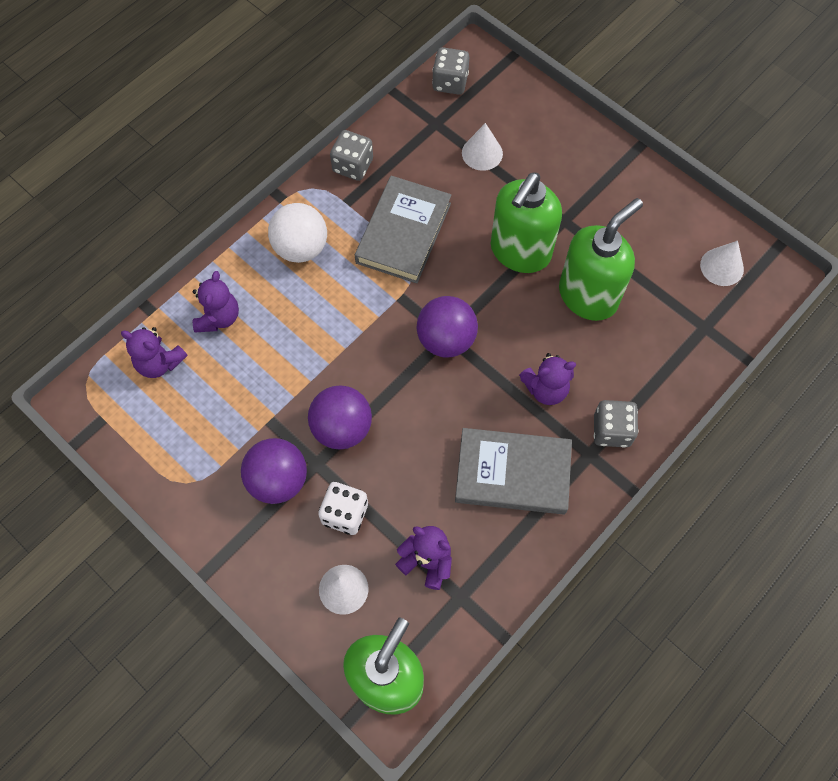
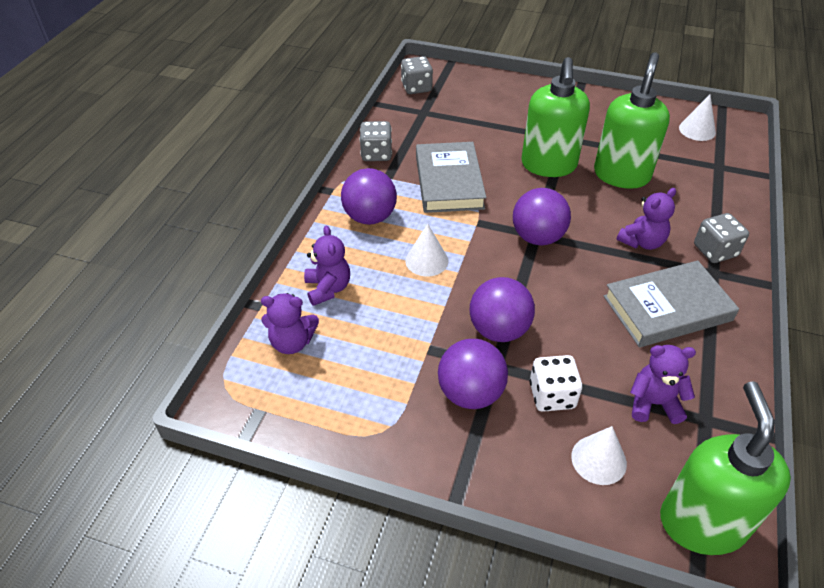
camera: 25 degrees left, 20 degrees down
white ball [268,203,327,263] -> purple ball [341,168,397,225]
white cone [462,123,503,171] -> white cone moved to [405,224,449,276]

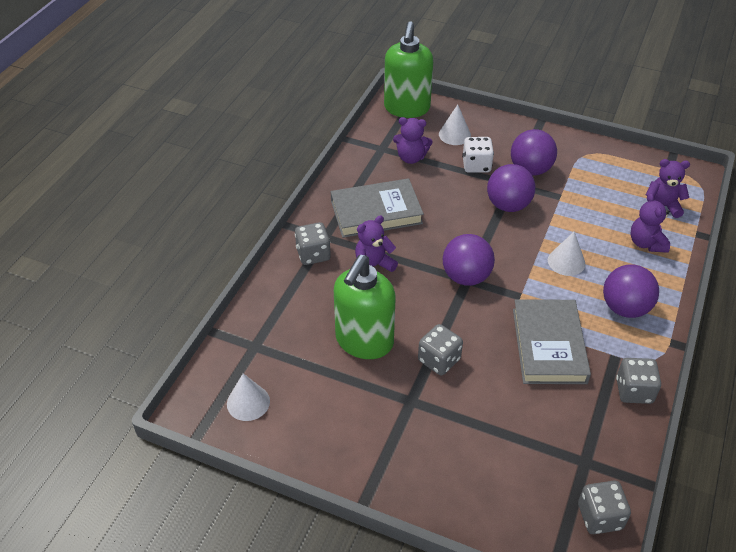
camera: 175 degrees left, 0 degrees up
green soap dispenser [521,57,590,177] -> grey dice [418,324,463,375]

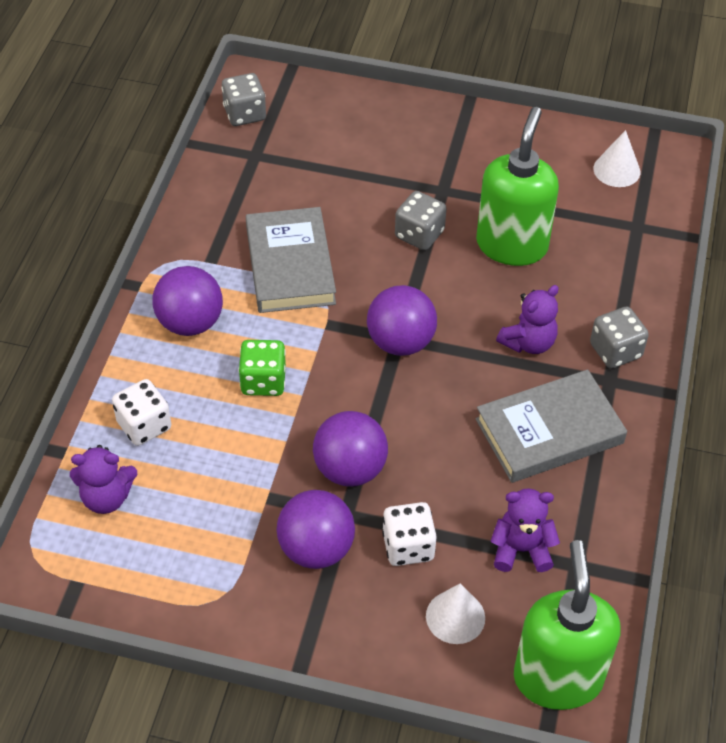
camera: 170 degrees right, 5 degrees up
white cone [548,232,586,276] -> green dice [239,340,286,396]
grey dice [616,358,661,404] -> none
purple teddy bear [630,193,670,253] -> white dice [112,379,171,446]

